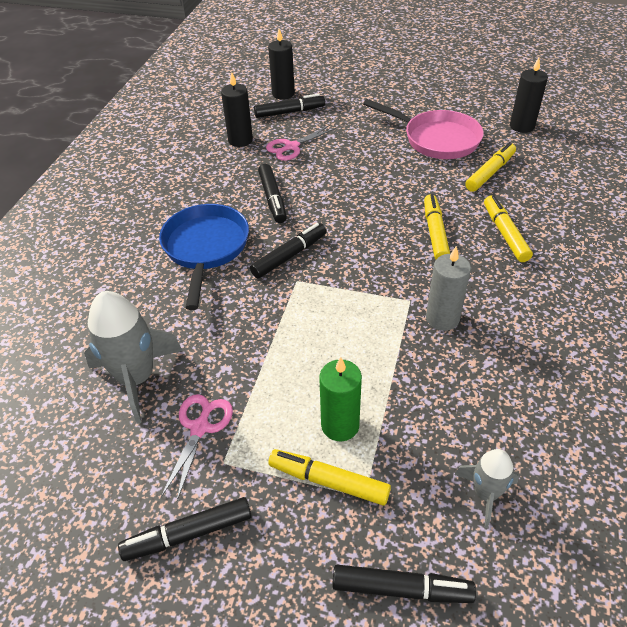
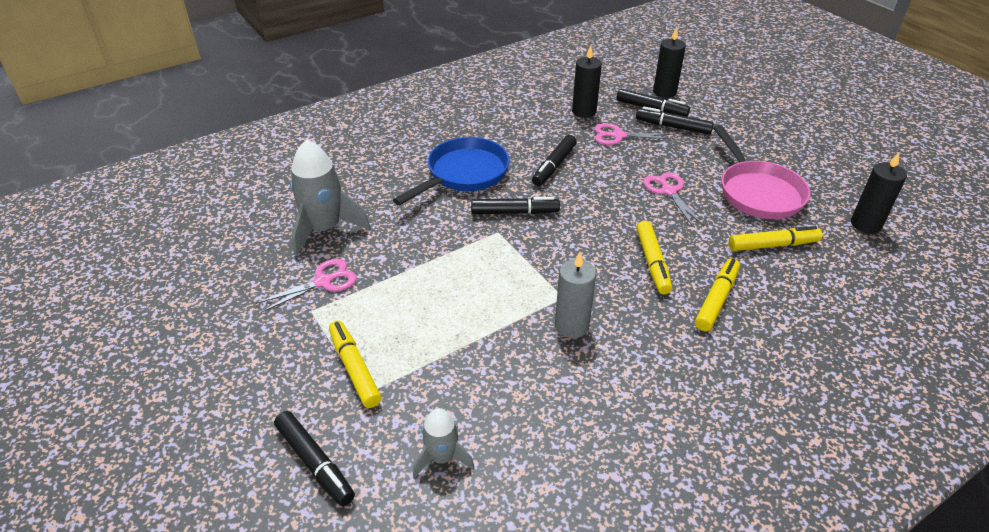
camera: 40 degrees right, 5 degrees down
black marker [118,497,252,561] -> black marker moved to [636,106,714,135]
green candle [319,357,362,442] -> none
yellow marker [424,194,450,259] -> yellow marker turned 135 degrees clockwise [636,221,672,295]
none -> pink scissors [644,172,703,227]

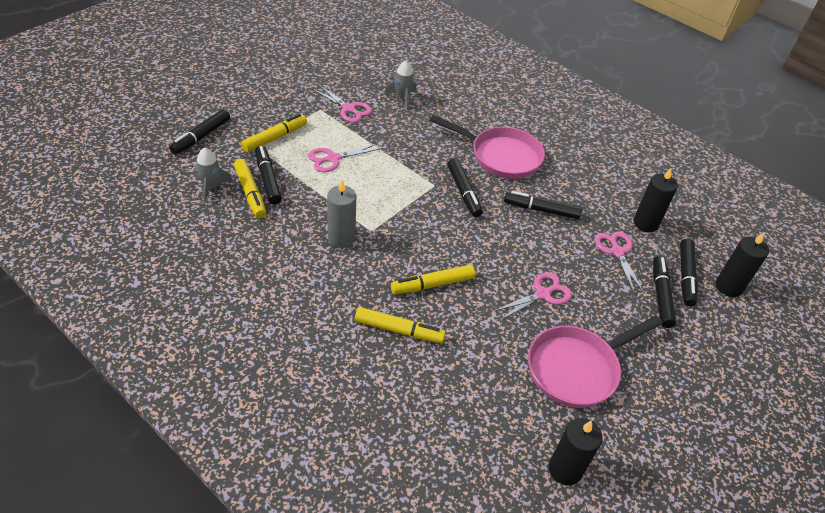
camera: 70 degrees right, 5 degrees up
grey rocket [290,139,371,256] -> grey rocket [385,61,416,110], size x0.56
blue pan [393,137,510,205] -> pink pan [430,115,545,179]
yellow marker [729,226,822,251] -> yellow marker moved to [234,159,266,218]
none -> black marker [255,146,282,204]
none -> pink scissors [308,143,382,172]

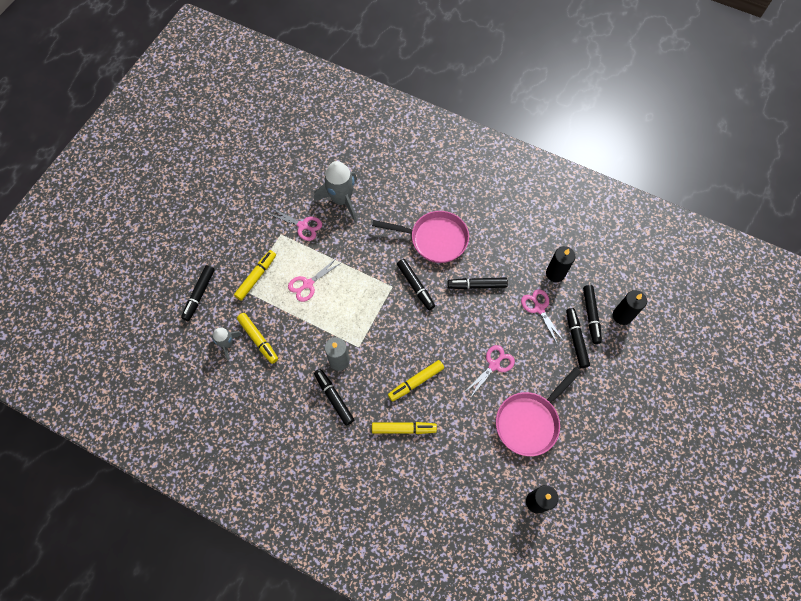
camera: 10 degrees left, 20 degrees up
black marker [255,146,282,204] -> black marker moved to [314,369,354,426]
grey rocket [385,61,416,110] -> grey rocket [314,161,357,221], size x1.78

